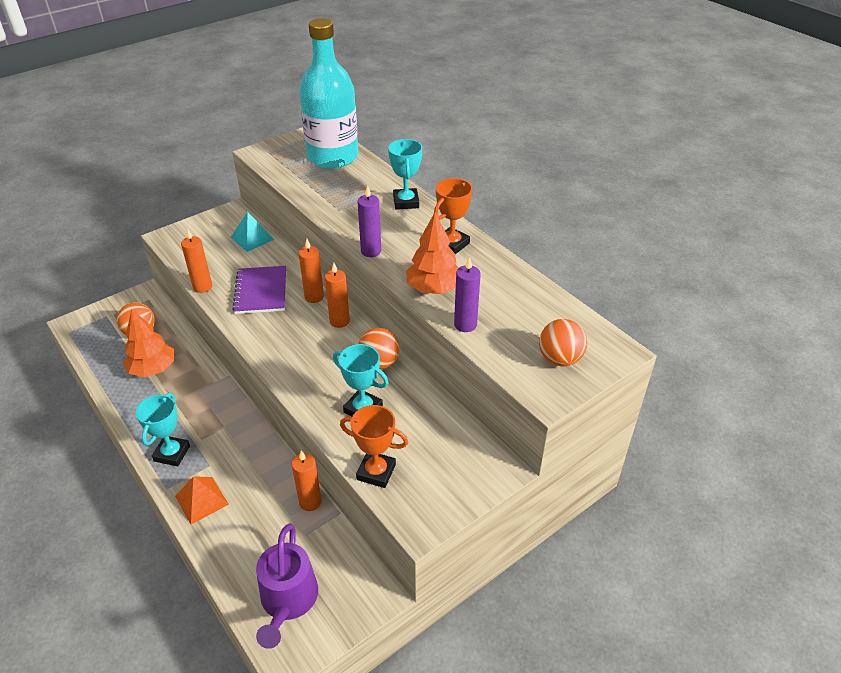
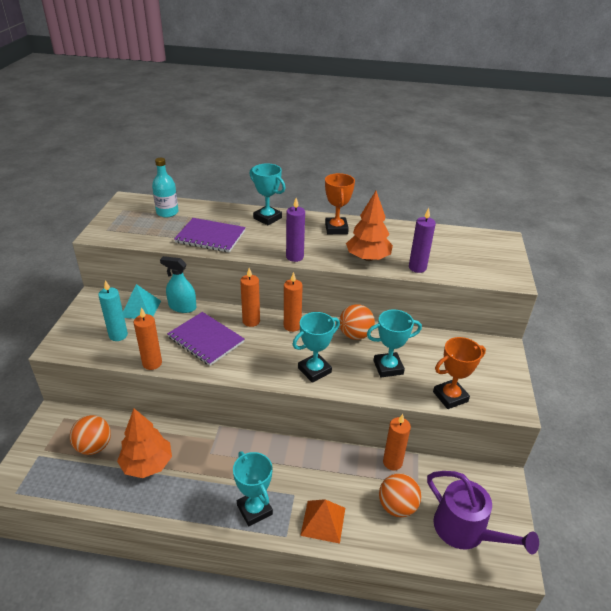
camera: 45 degrees left, 5 degrees down
turquoise bottle [299,18,358,169] -> turquoise bottle [152,158,179,217], size x0.46
orange ball [539,319,587,367] -> orange ball moved to [379,473,421,517]
none -> turquoise candle [98,280,128,341]
none -> turquoise spray bottle [160,256,196,313]
none -> purple notebook [174,218,246,253]
none -> turquoise trophy [293,312,340,383]

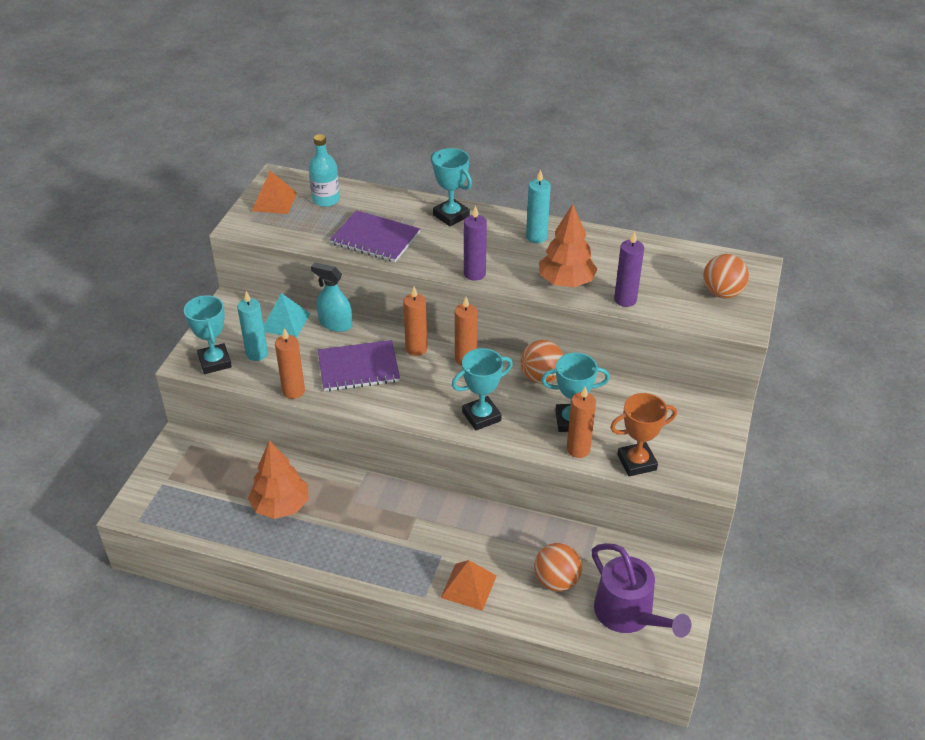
camera: 10 degrees right, 5 degrees up
orange ball [70,415,111,455] -> orange ball moved to [703,254,749,298]
purple notebook [167,312,245,366] -> purple notebook turned 60 degrees counterclockwise [318,340,400,391]
turquoise trophy [233,451,273,526] -> turquoise trophy moved to [184,295,232,374]
orange trophy [325,173,355,234] -> turquoise candle [526,169,551,243]
orange candle [383,414,411,470] -> orange candle moved to [567,386,596,458]
none -> orange pyramid [252,171,297,214]

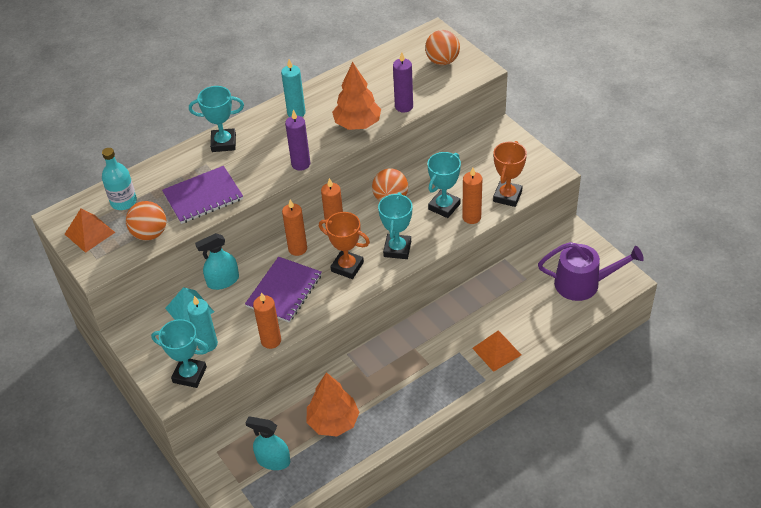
camera: 50 degrees left, 5 degrees up
orange ball [534,543,582,591] -> orange ball moved to [126,201,166,241]
none -> turquoise spray bottle [246,417,290,470]
none -> orange trophy [319,212,370,279]

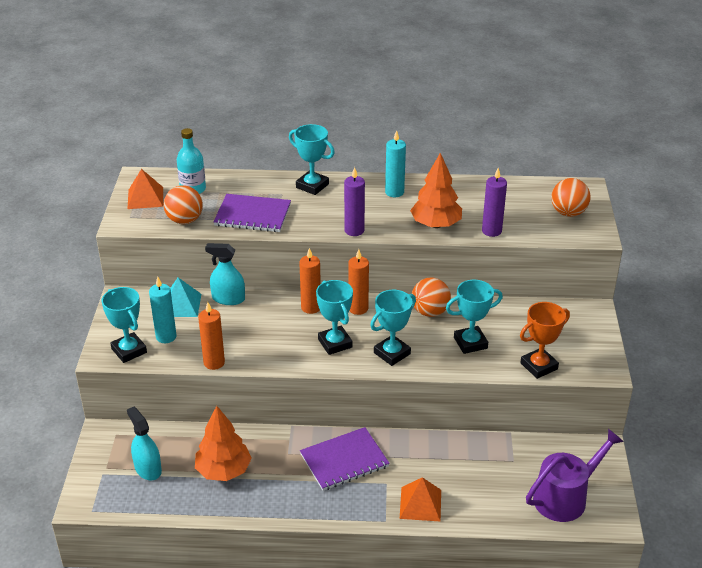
camera: 35 degrees right, 10 degrees down
purple notebook [245,257,322,323] -> purple notebook moved to [300,427,390,491]
orange trophy [319,212,370,279] -> turquoise trophy [316,280,353,355]
orange candle [462,167,482,224] -> none
purple watering can [538,242,644,301] -> purple watering can turned 75 degrees counterclockwise [526,429,624,522]

